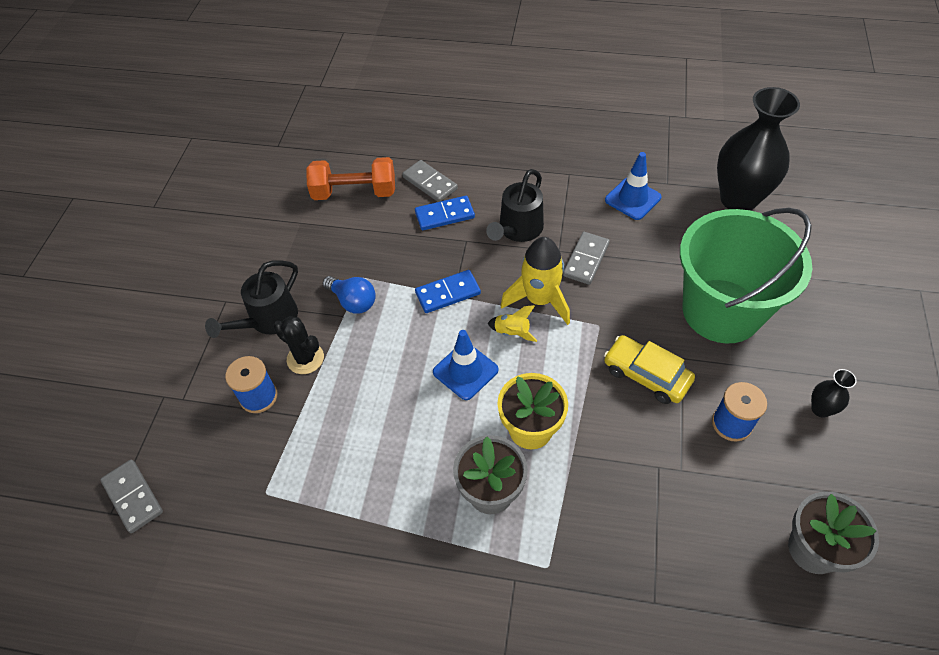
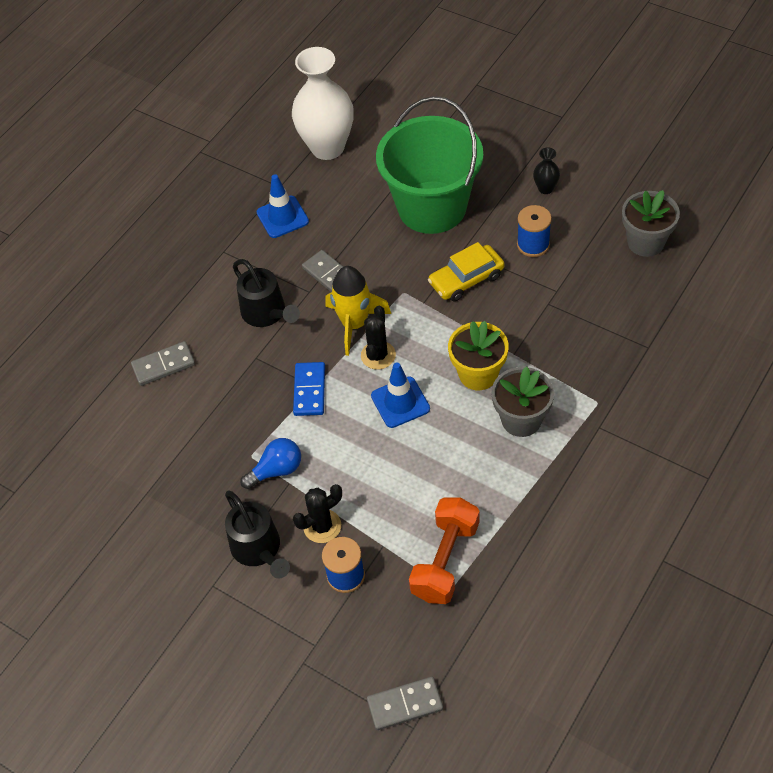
camera: 65 degrees left, 0 degrees up
orange dumbbell [306,157,395,200] -> orange dumbbell moved to [409,498,479,604]
blue domino [415,196,475,231] -> none
yellow rocket [488,305,537,342] -> black cactus [361,306,396,370]
black vase [717,87,800,210] -> white vase [292,47,354,160]

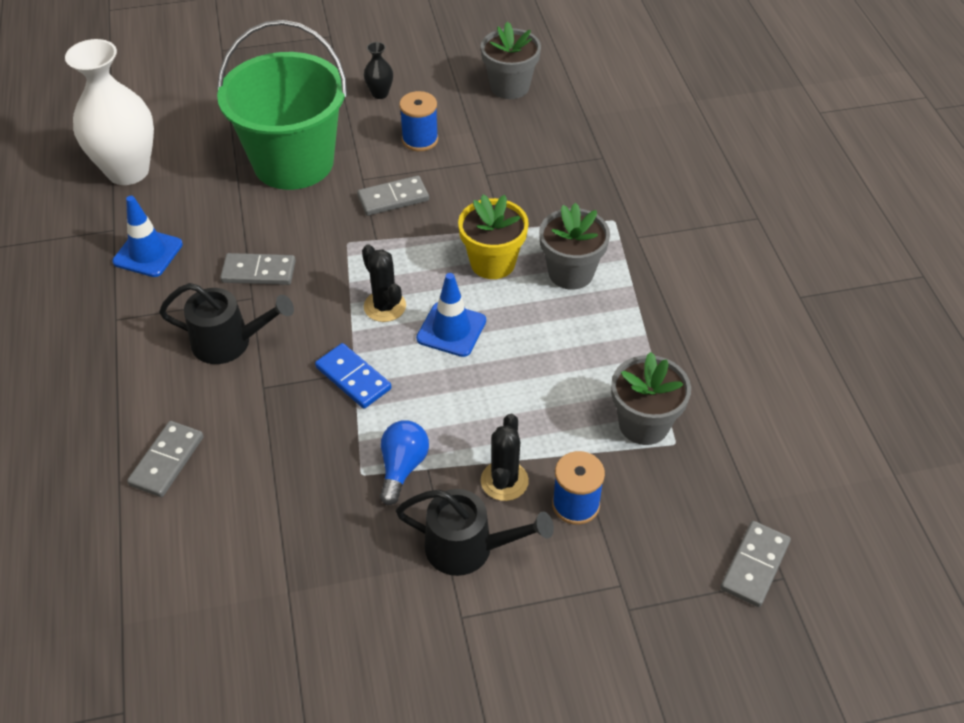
camera: 50 degrees left, 5 degrees down
yellow rocket [325,266,391,356] -> none
orange dumbbell [409,498,479,604] -> grey flower pot [611,352,691,445]
yellow car [428,242,505,301] -> grey domino [357,175,429,216]

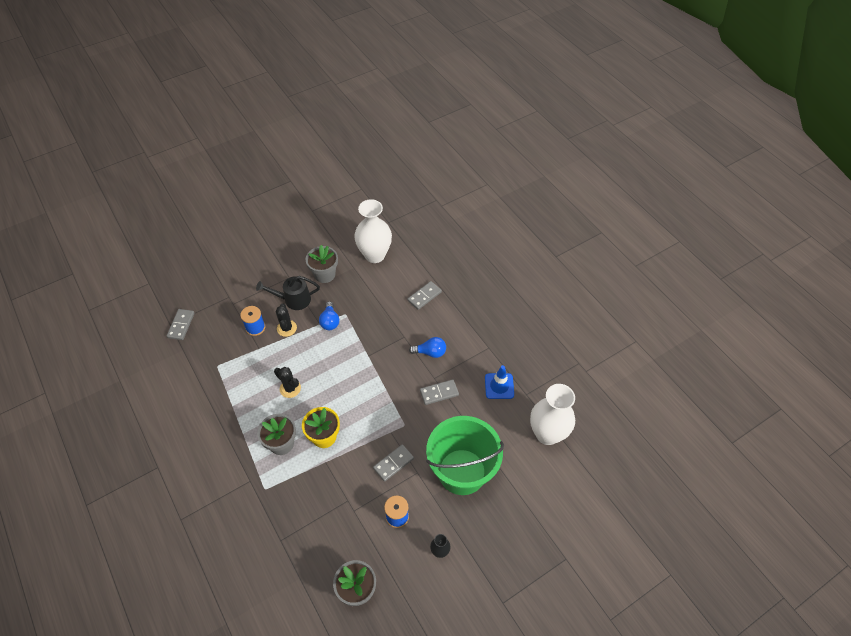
camera: 160 degrees right, 5 degrees up
grey domino [127,421,204,497] -> grey domino turned 45 degrees clockwise [407,281,442,310]
black watering can [159,283,294,364] -> blue light bulb [409,337,446,358]
blue domino [315,343,391,409] -> none
black cactus [362,244,406,322] -> black cactus moved to [274,367,301,398]
blue traffic cone [416,273,486,357] -> none
grey flower pot [611,352,691,445] -> grey flower pot moved to [306,245,338,283]
none -> white vase [354,199,392,263]

